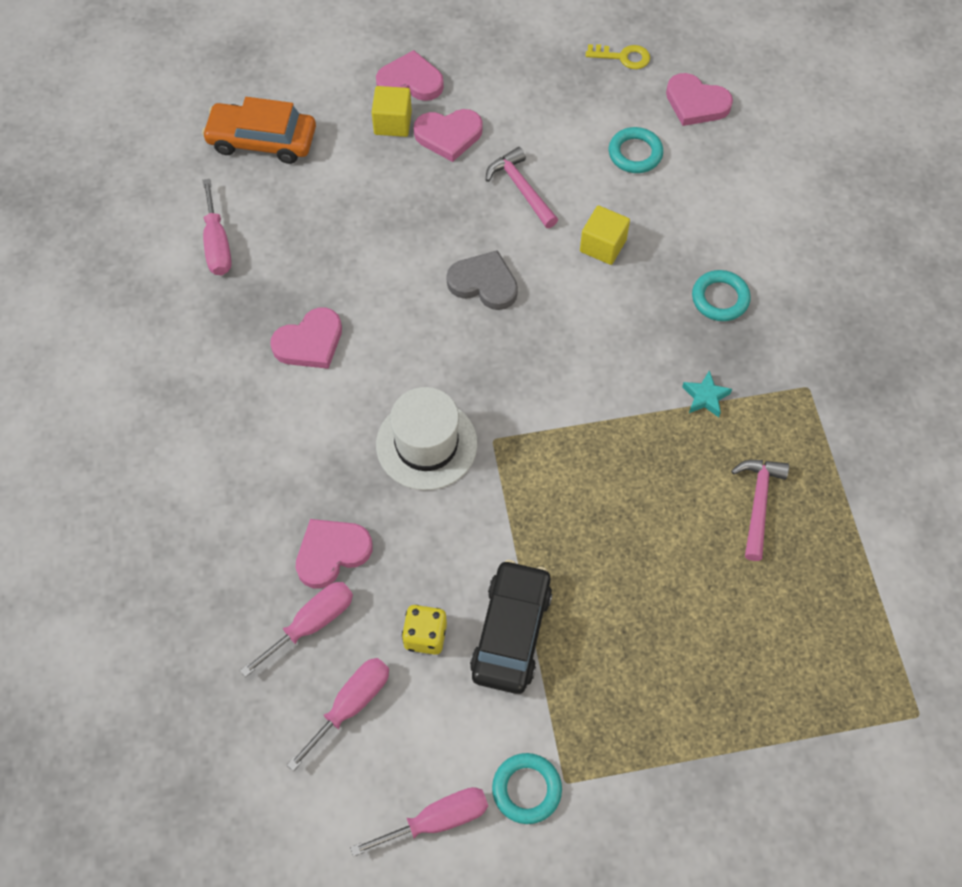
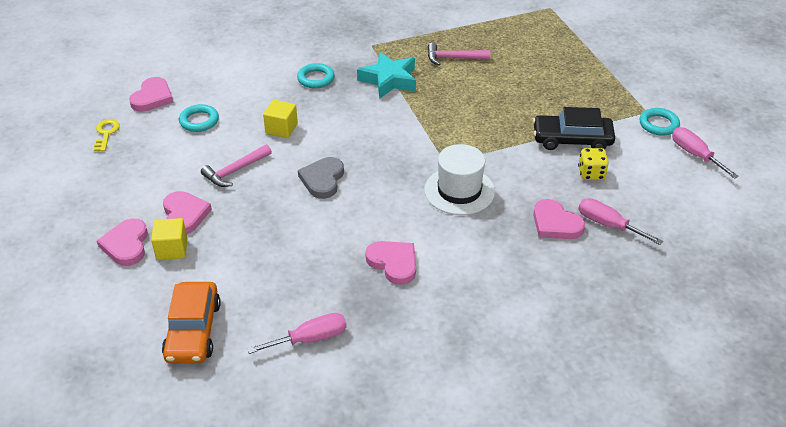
camera: 100 degrees left, 20 degrees down
pink screwdriver [287,658,389,771] -> none
turquoise star [682,370,732,417] -> turquoise star [357,52,416,98], size x2.03

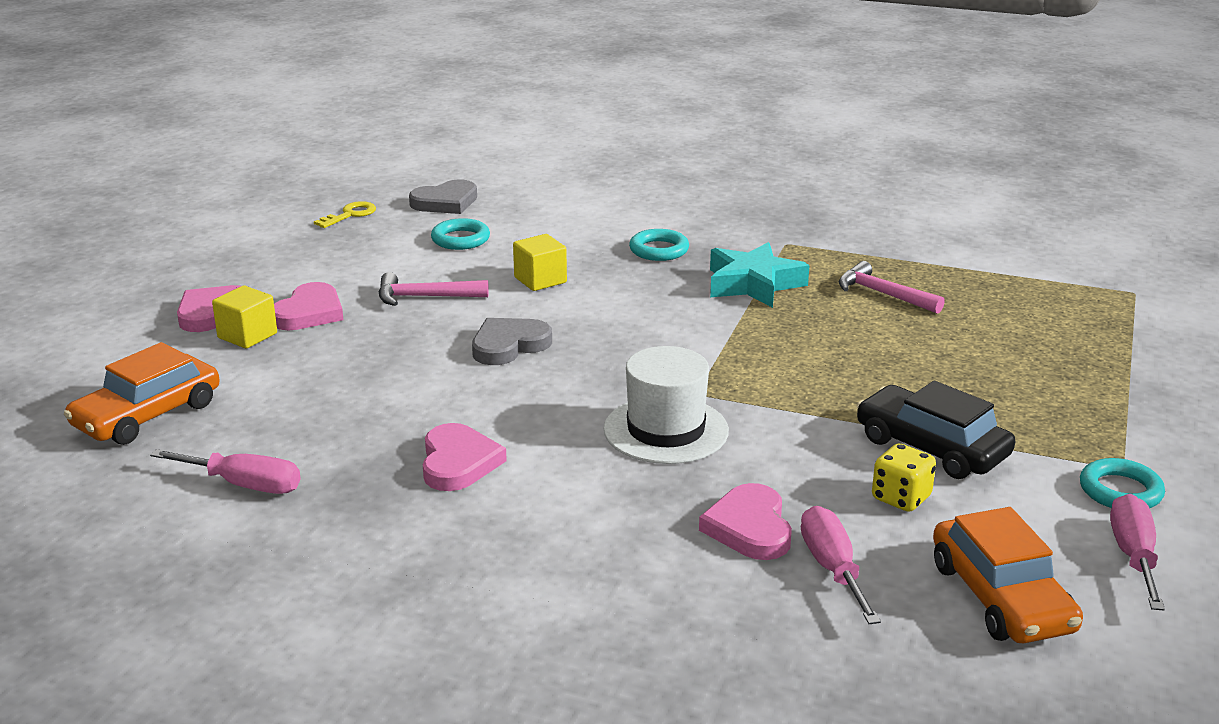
camera: 40 degrees right, 15 degrees down
pink heart [129,77,173,112] -> grey heart [409,179,477,214]
none -> orange car [933,507,1083,643]

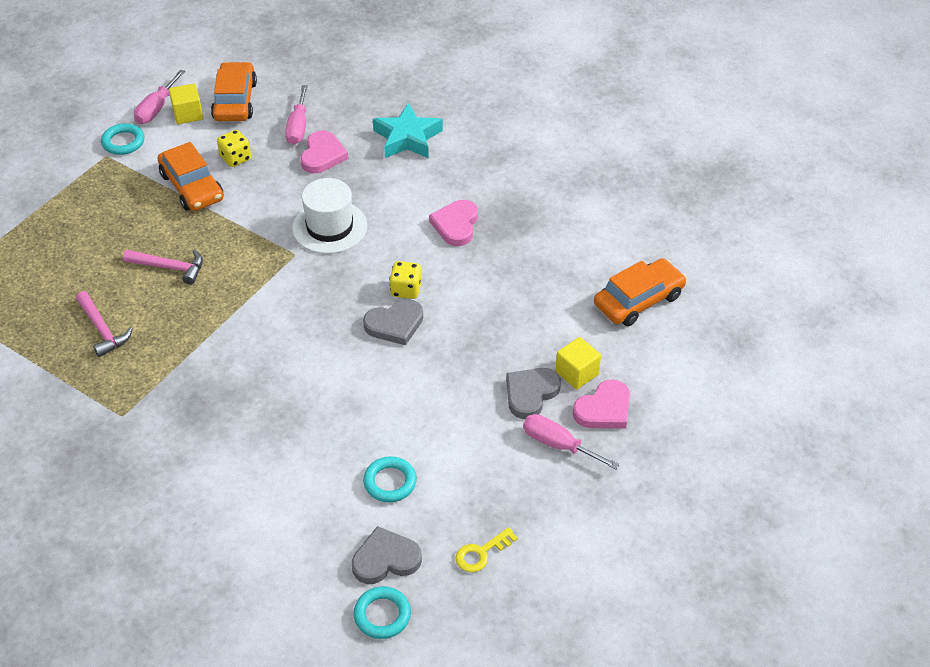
camera: 165 degrees left, 20 degrees up
pink screwdriver [150,449,301,494] -> pink screwdriver moved to [523,414,619,470]
pink heart [274,282,343,331] -> grey heart [506,368,561,419]
pink hammer [379,272,489,306] -> pink hammer moved to [123,250,203,285]
yellow cube [513,234,567,291] -> yellow cube moved to [169,83,203,124]
turquoise ring [629,229,689,261] -> turquoise ring moved to [353,586,411,639]
turquoise star [710,242,810,308] -> turquoise star moved to [373,103,443,158]
black car [857,381,1015,479] -> orange car [157,142,223,211]
none -> yellow dice [389,261,422,299]

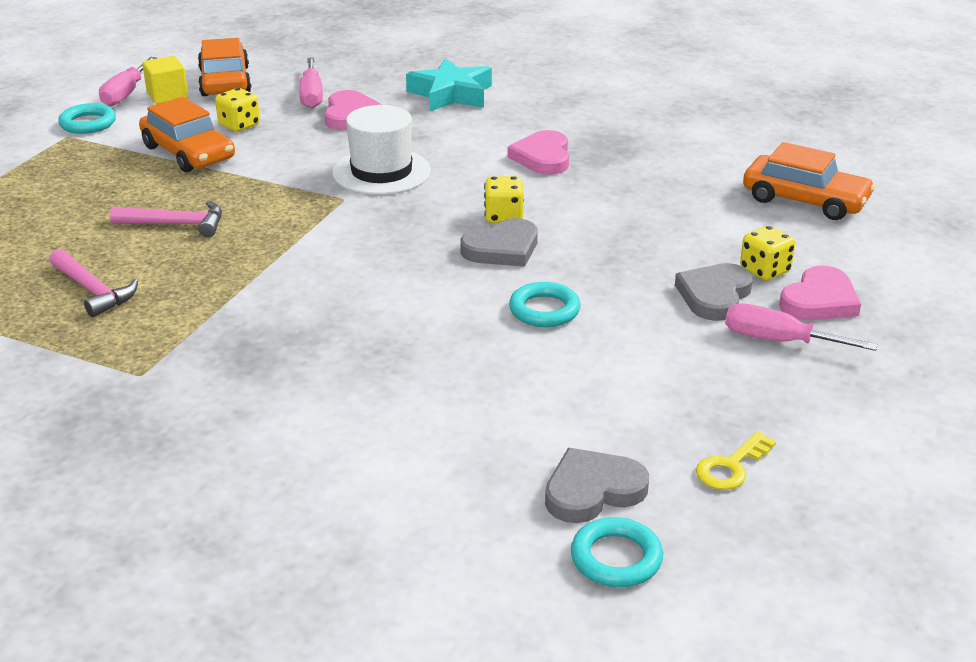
camera: 10 degrees left, 15 degrees down
turquoise ring [363,456,417,502] -> turquoise ring moved to [509,282,581,327]
yellow cube [556,337,601,389] -> yellow dice [740,225,795,281]
orange car [594,258,687,326] -> orange car turned 75 degrees clockwise [743,142,875,220]

